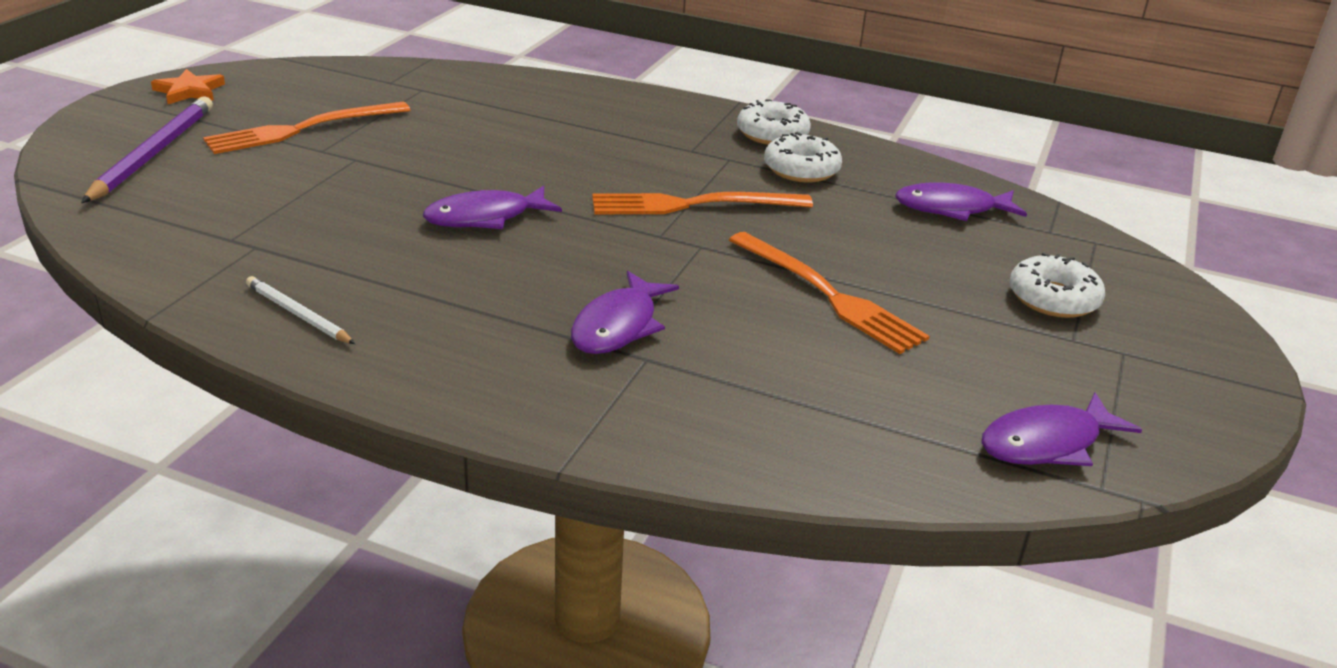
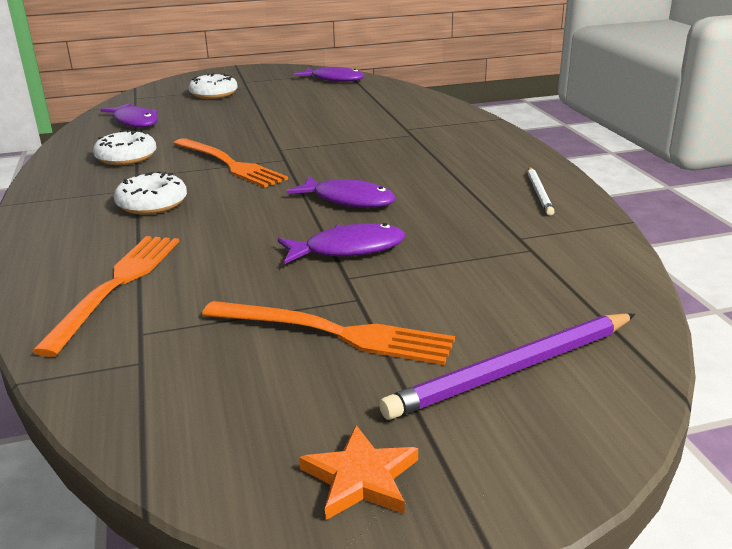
camera: 125 degrees left, 5 degrees down
purple fish [571,271,679,354] -> purple fish moved to [278,223,405,264]
orange fork [729,232,930,354] -> orange fork moved to [32,236,179,357]
white donut [737,99,811,145] -> white donut moved to [114,171,187,215]

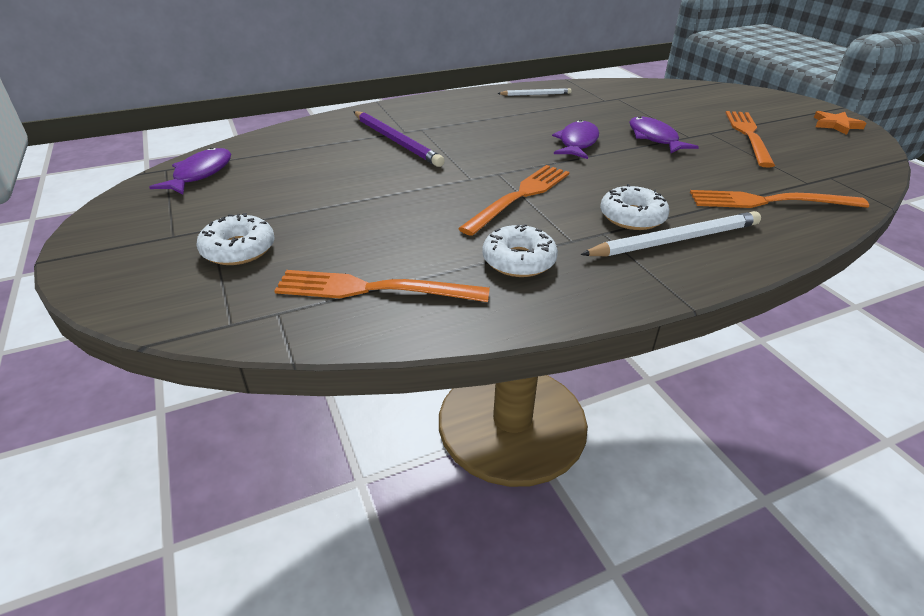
camera: 100 degrees left, 10 degrees up
purple fish [101,103,158,127] -> orange fork [274,270,490,302]
purple pencil [379,313,635,420] -> purple pencil moved to [354,111,445,167]
none -> white pencil [580,211,761,256]

